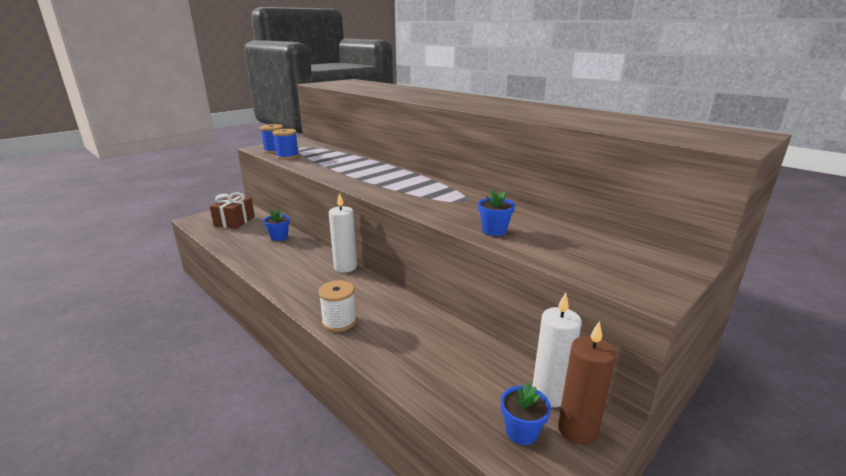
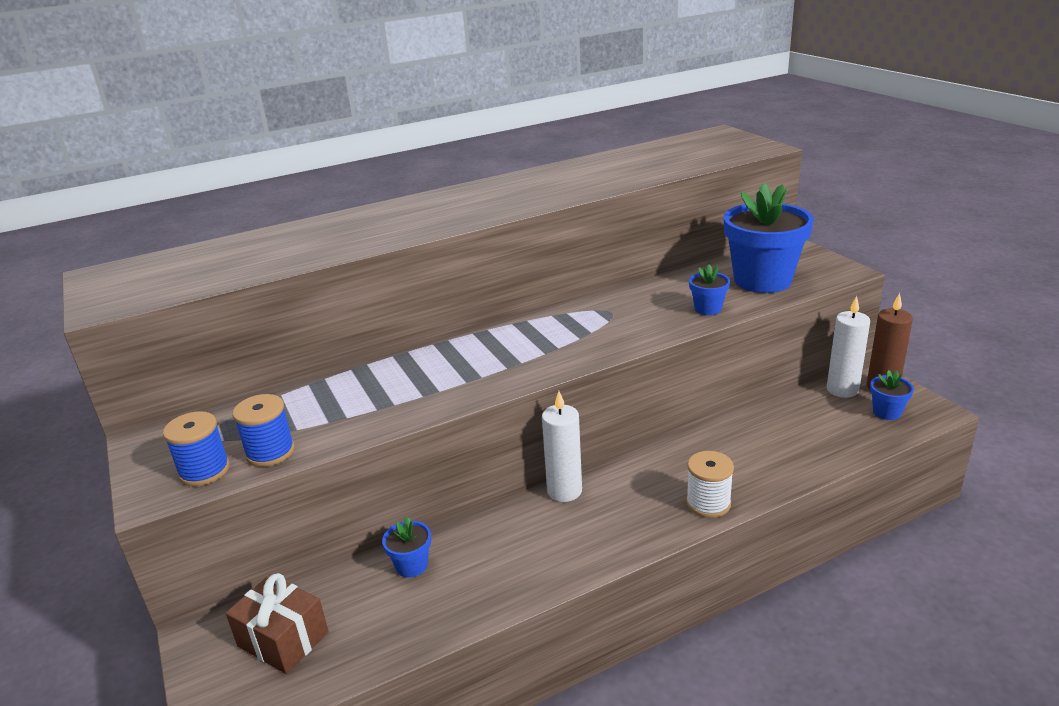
camera: 70 degrees left, 5 degrees up
none -> blue flower pot [724,183,814,293]

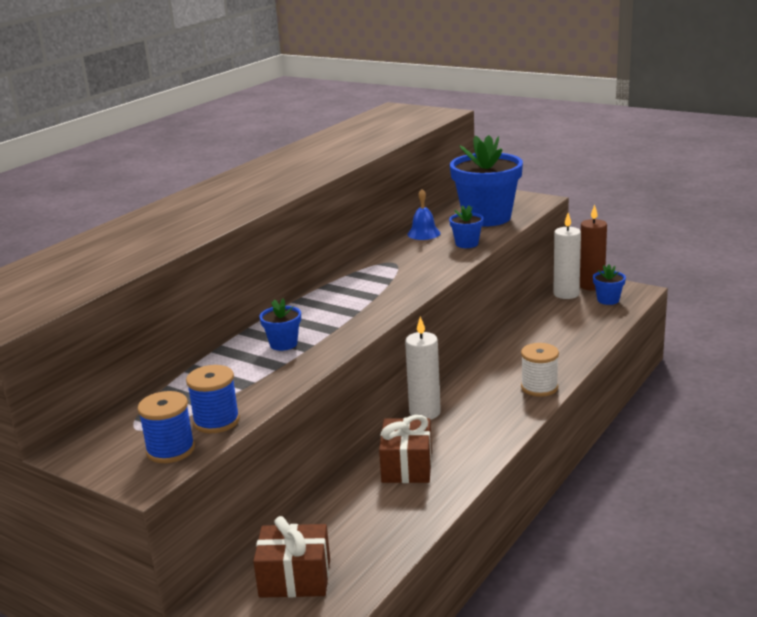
camera: 30 degrees left, 5 degrees down
blue flower pot [382,516,431,577] -> blue flower pot moved to [259,298,301,351]
none -> brown gift [379,415,432,483]
none -> blue bell [407,189,441,240]

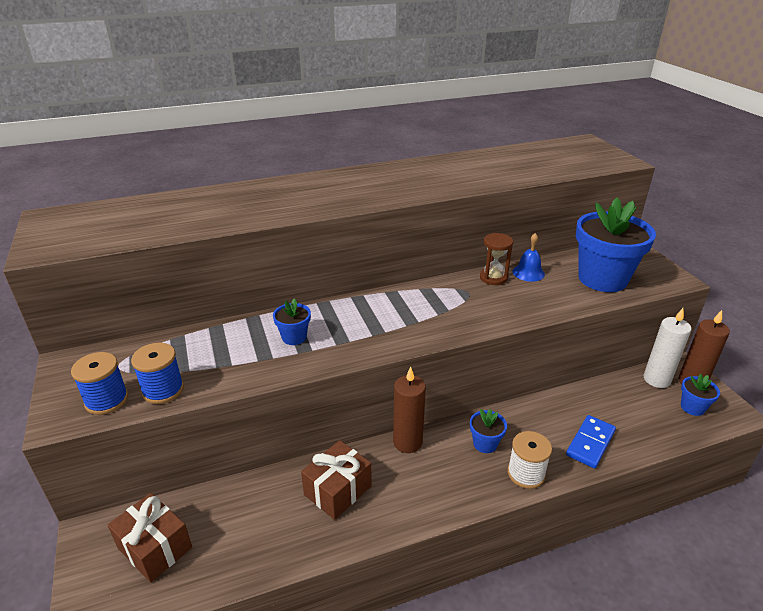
camera: 35 degrees right, 10 degrees up
white candle [405,316,441,420] -> brown candle [393,367,426,453]
blue flower pot [449,205,484,248] -> blue flower pot moved to [470,409,507,453]
none -> brown hourglass [480,233,513,285]
none -> blue domino [566,415,616,468]

